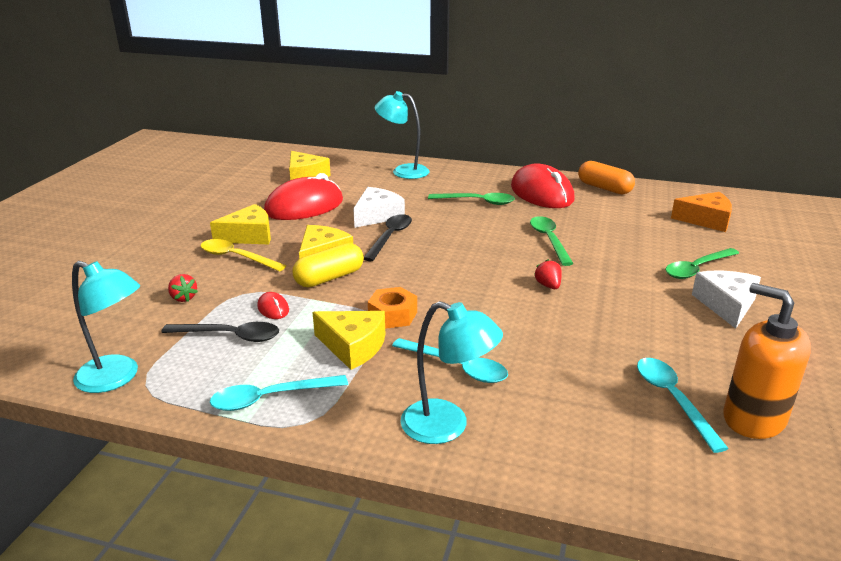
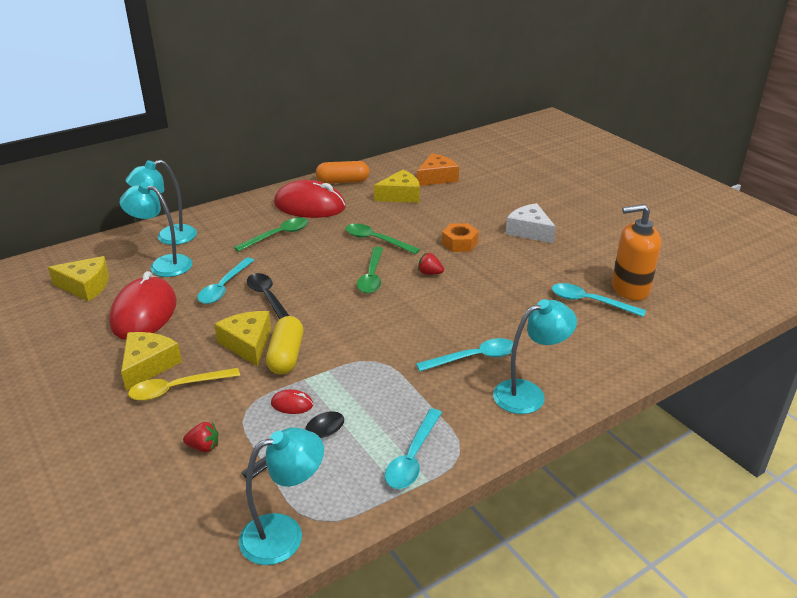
camera: 50 degrees left, 5 degrees up
yellow cheese [312,311,385,370] -> yellow cheese moved to [374,170,420,203]
white cheese [353,187,405,228] -> turquoise spoon [197,258,254,304]
orange nut [368,287,417,329] -> orange nut moved to [442,223,479,252]
green spoon [666,248,739,279] -> green spoon moved to [357,247,383,293]
none -> turquoise lamp [119,182,193,277]

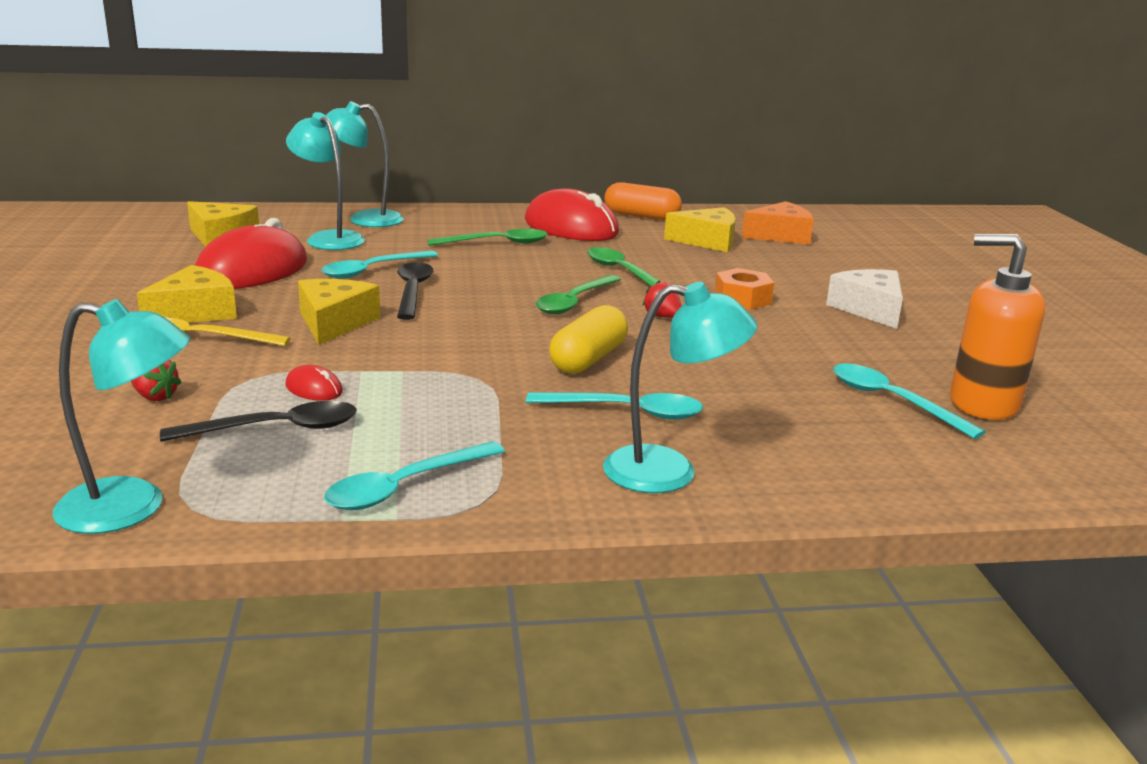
camera: 25 degrees right, 10 degrees down
yellow capsule [266,316,303,374] -> yellow capsule moved to [549,305,628,374]

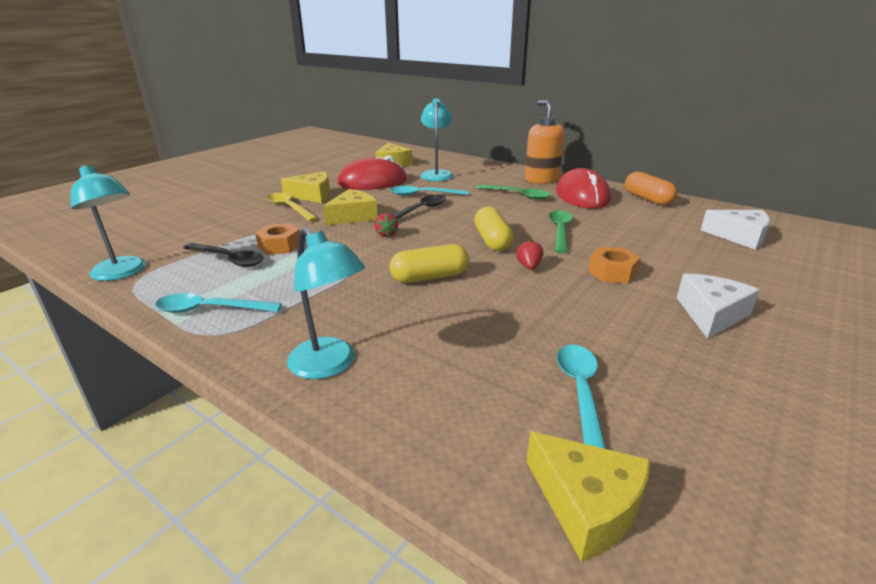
camera: 45 degrees right, 5 degrees up
red strawberry [131,360,182,401] -> red strawberry moved to [375,213,398,238]
red mouse [286,365,343,401] -> orange nut [255,223,300,255]
turquoise lamp [326,101,404,227] -> none
turquoise spoon [526,392,703,420] -> none
green spoon [536,275,621,314] -> yellow capsule [474,207,514,251]
yellow cheese [664,207,736,252] -> yellow cheese moved to [527,431,651,562]
orange cheese [742,201,814,245] -> white cheese [701,210,770,250]
orange soap dispenser [950,234,1045,420] -> orange soap dispenser moved to [525,100,565,184]

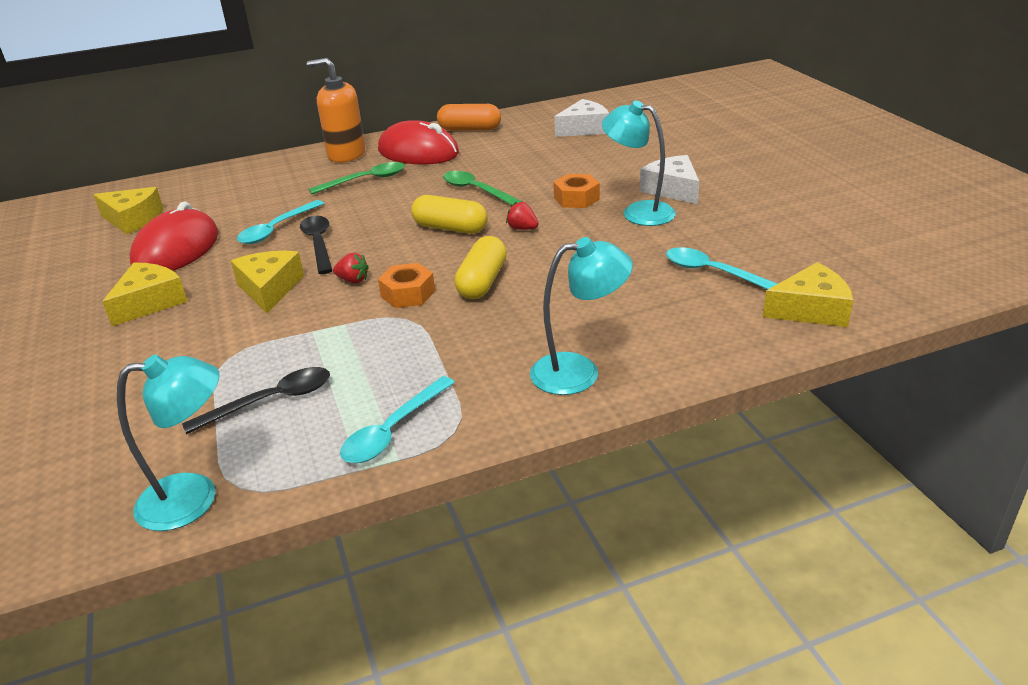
camera: 55 degrees left, 5 degrees up
orange nut [255,223,300,255] -> orange nut moved to [378,263,435,308]
yellow spoon [267,193,318,221] -> none
turquoise lamp [420,98,453,181] -> turquoise lamp moved to [602,101,676,226]

